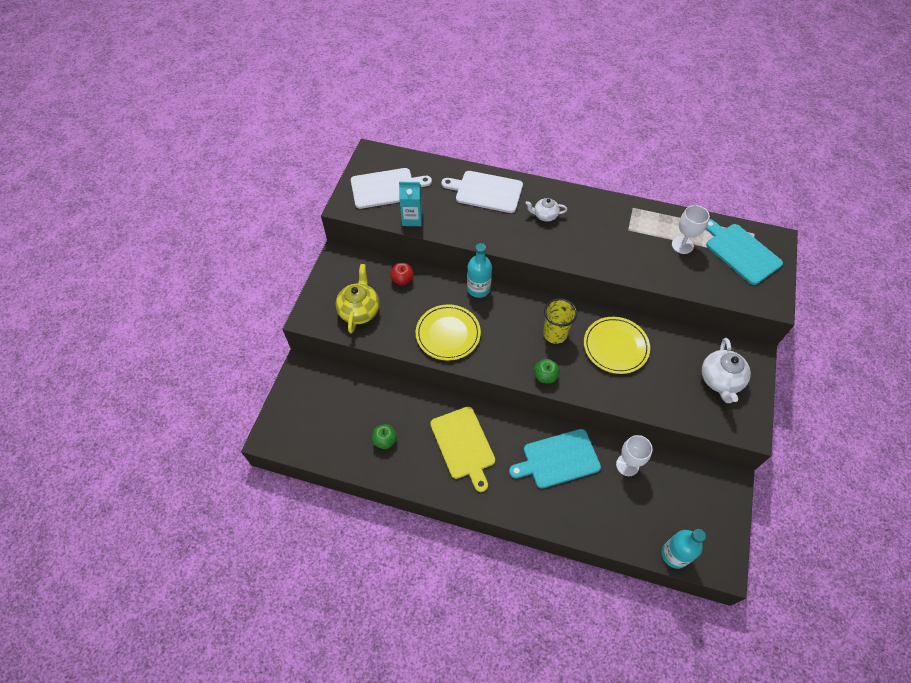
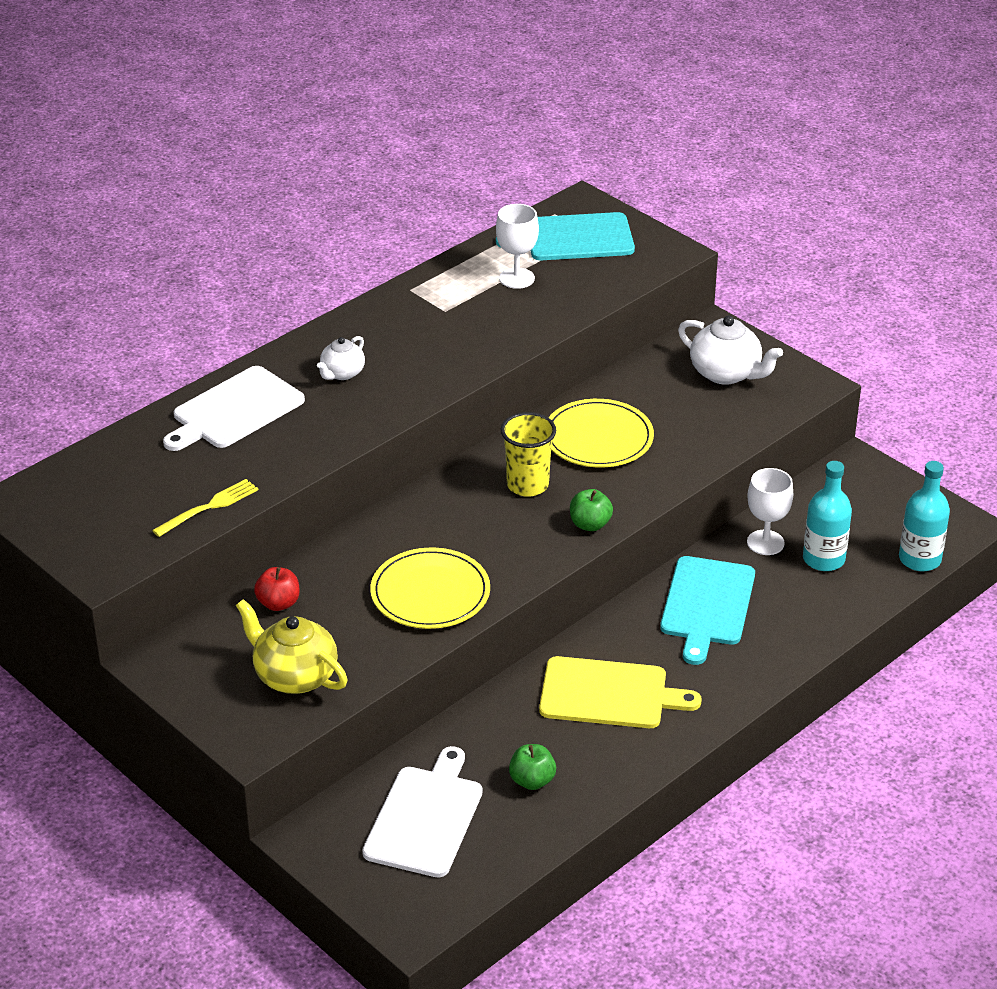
camera: 60 degrees left, 20 degrees down
white cutting board [351,168,432,209] -> white cutting board moved to [362,746,483,878]
turquoise carton [399,182,423,226] -> yellow fork [152,479,258,537]
turquoise bottle [467,243,492,298] -> turquoise bottle moved to [803,461,852,571]

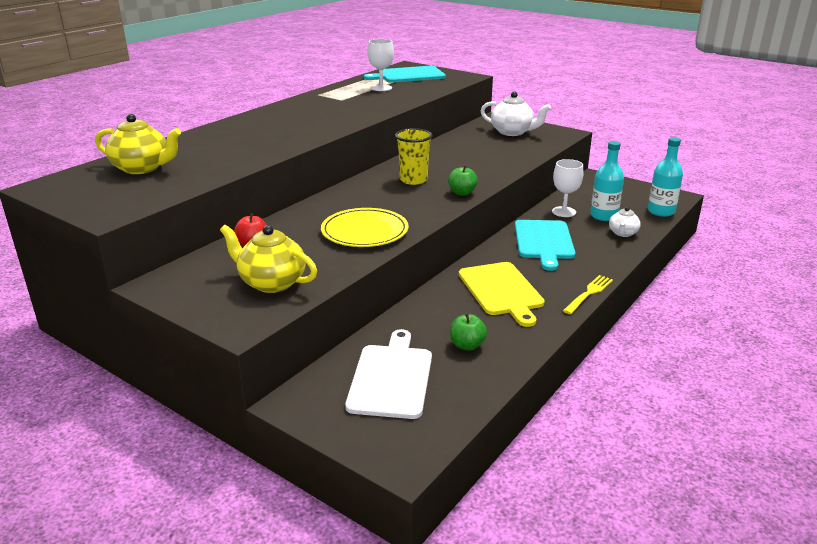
camera: 10 degrees left, 10 degrees down
yellow fork [152,479,258,537] -> yellow fork moved to [563,275,613,314]
white cutting board [163,366,305,451] -> none
white teapot [317,336,365,380] -> white teapot moved to [609,207,641,237]
yellow cutting board [539,656,702,728] -> yellow cutting board turned 75 degrees clockwise [459,262,545,327]
yellow plate [548,399,654,467] -> none
none -> yellow teapot [95,114,181,174]

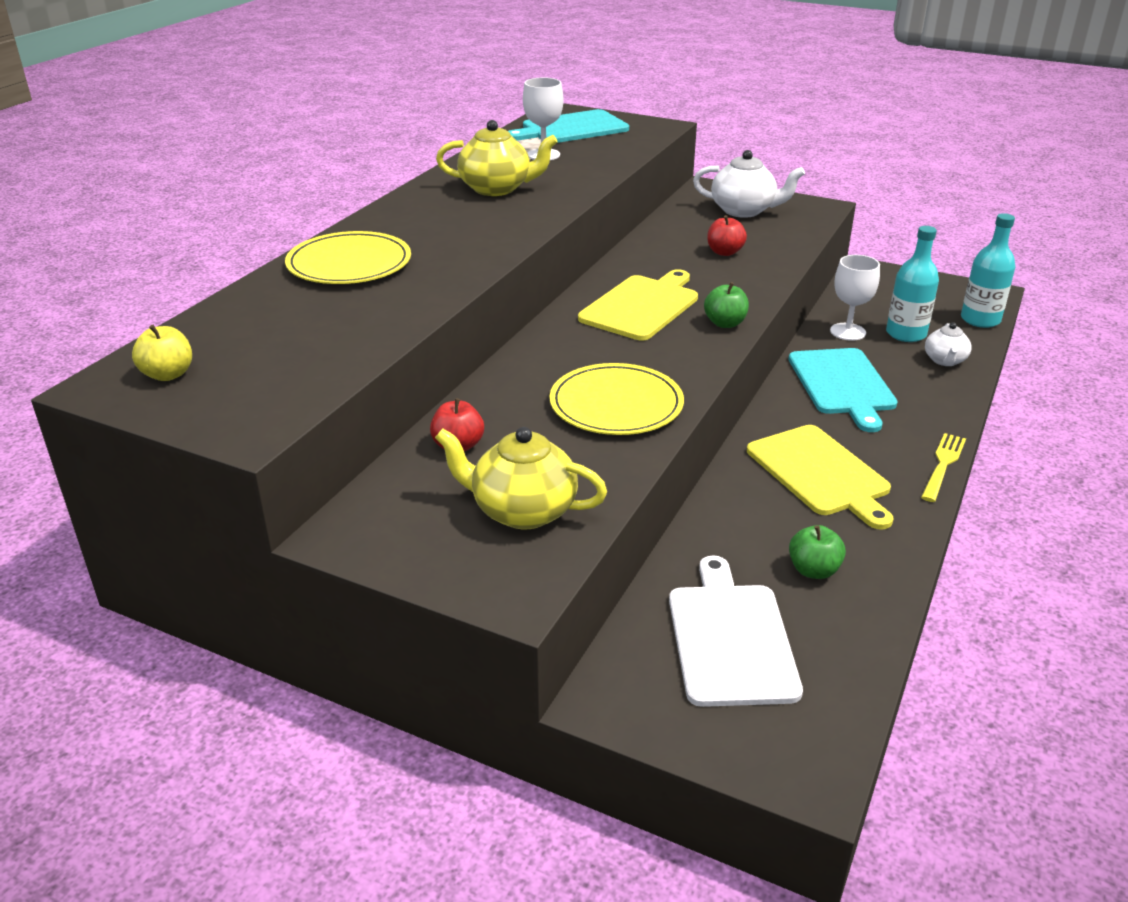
camera: 10 degrees left, 5 degrees up
yellow teapot [95,114,181,174] -> yellow teapot moved to [436,120,558,196]
yellow cup [395,128,433,185] -> yellow cutting board [578,269,698,340]
none -> yellow apple [132,325,192,381]
none -> yellow plate [285,231,411,284]
none -> red apple [707,215,747,256]

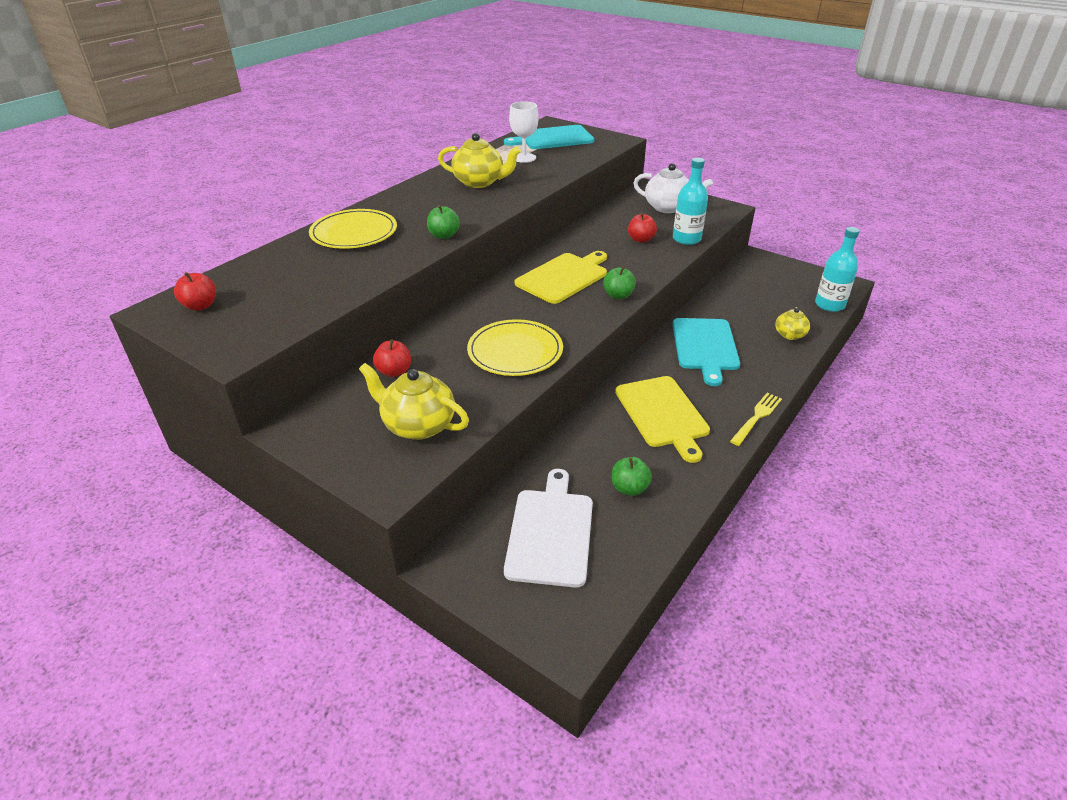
camera: 10 degrees right, 5 degrees up
yellow apple [132,325,192,381] -> red apple [174,272,216,311]
white goblet [830,255,880,341] -> none
turquoise bottle [886,226,939,342] -> turquoise bottle moved to [673,158,708,245]
white teapot [925,322,972,366] -> yellow teapot [775,307,810,340]
none -> green apple [427,205,460,239]

